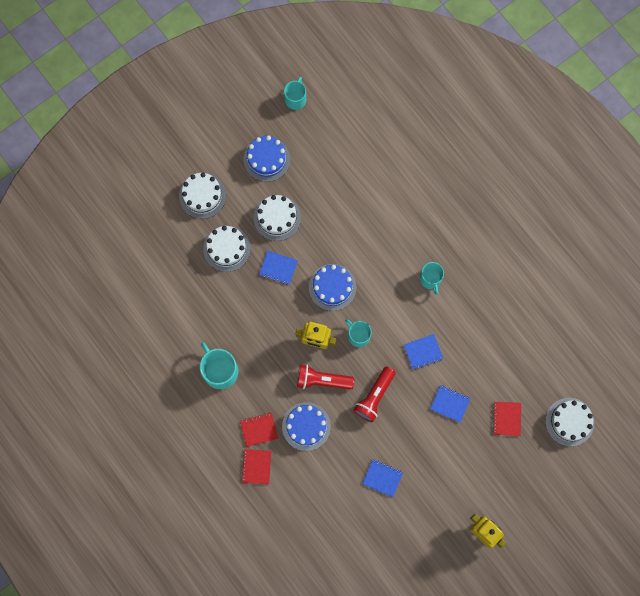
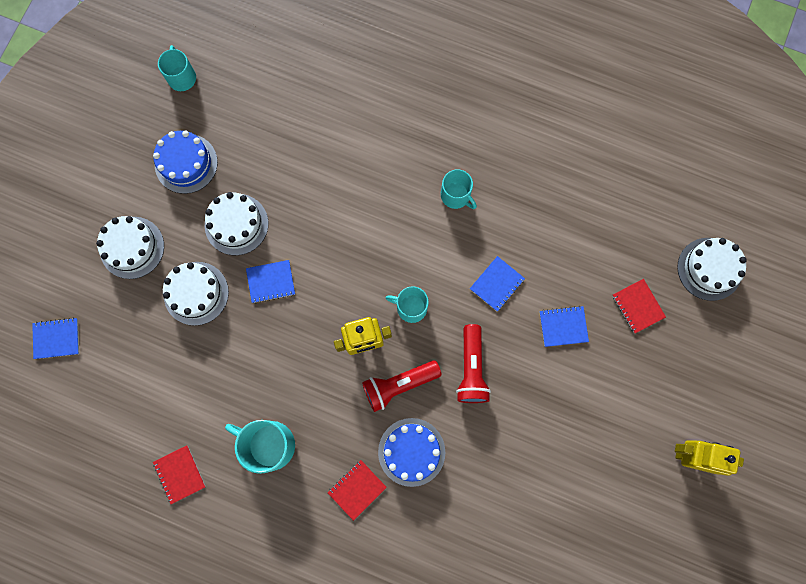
camera: 30 degrees left, 0 degrees up
red notebook [241,449,271,484] -> red notebook moved to [153,445,206,504]
blue cake [309,264,356,311] -> none
blue notebook [362,459,403,497] -> blue notebook moved to [32,317,79,359]

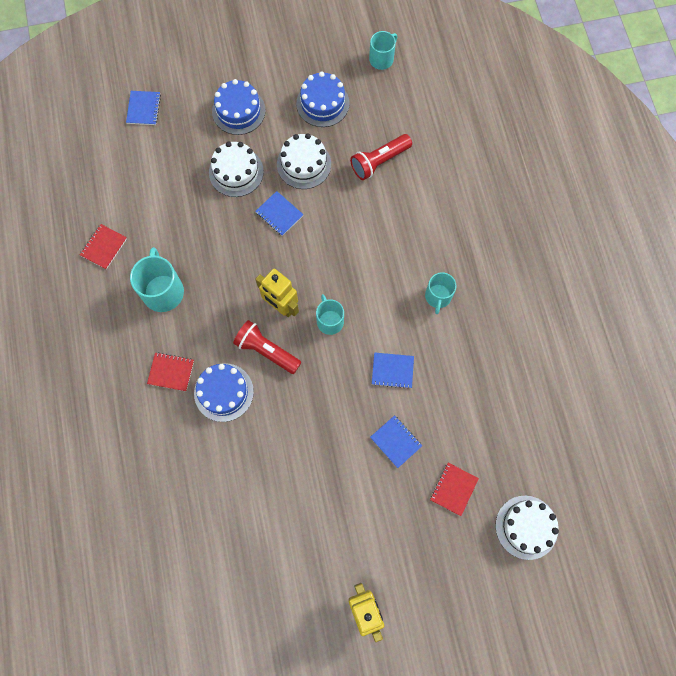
camera: 55 degrees right, 5 degrees down
blue notebook [32,317,79,359] -> blue notebook turned 45 degrees clockwise [126,91,161,125]
white cake [96,216,164,279] -> blue cake [212,79,266,135]
red flashlight [456,324,491,403] -> red flashlight moved to [350,134,412,180]

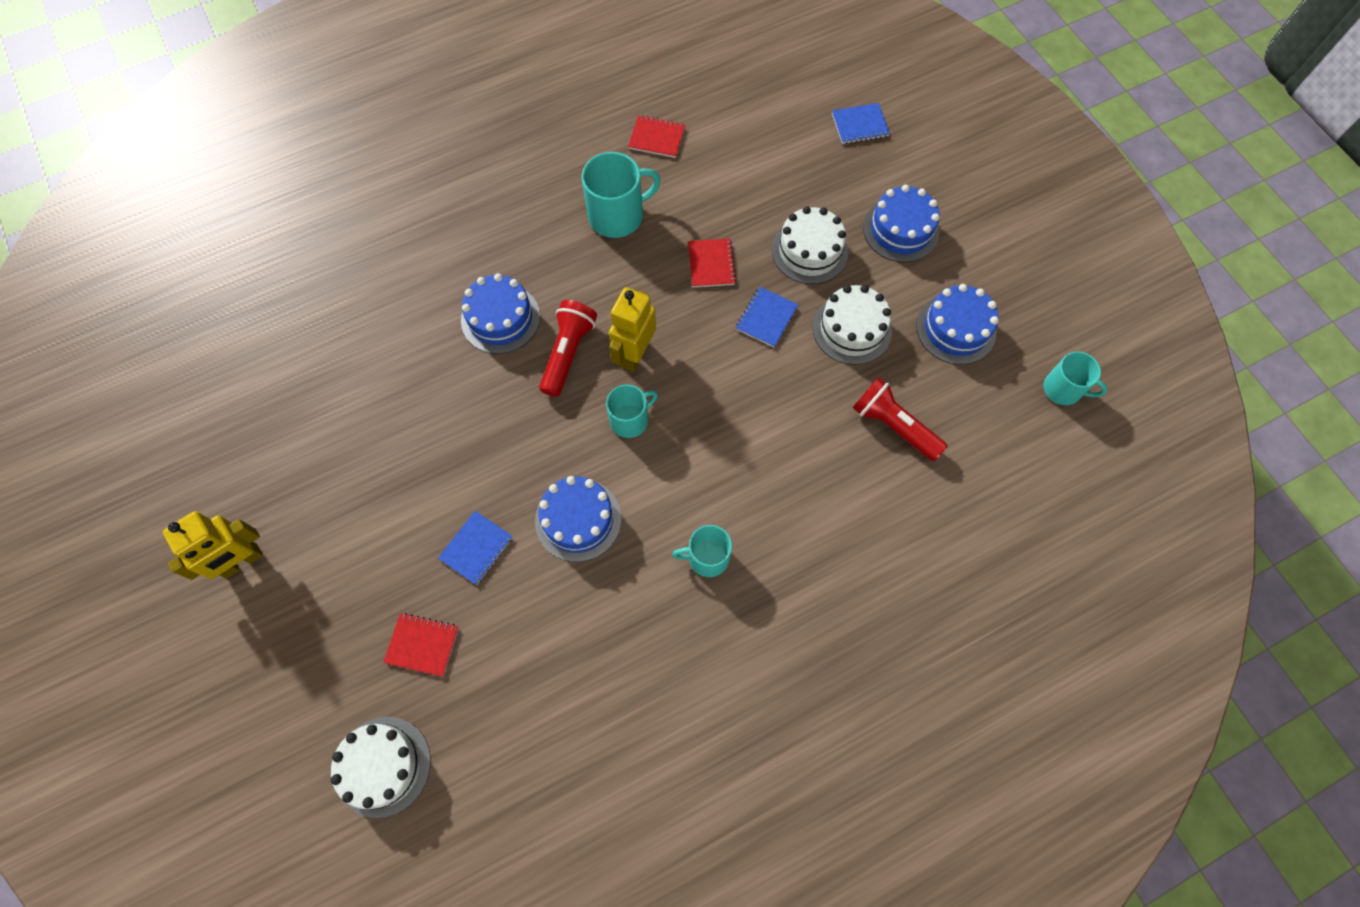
camera: 75 degrees right, 5 degrees down
red notebook [147,352,194,391] -> red notebook moved to [688,238,736,287]
blue notebook [372,352,414,389] -> blue cake [535,476,621,562]

